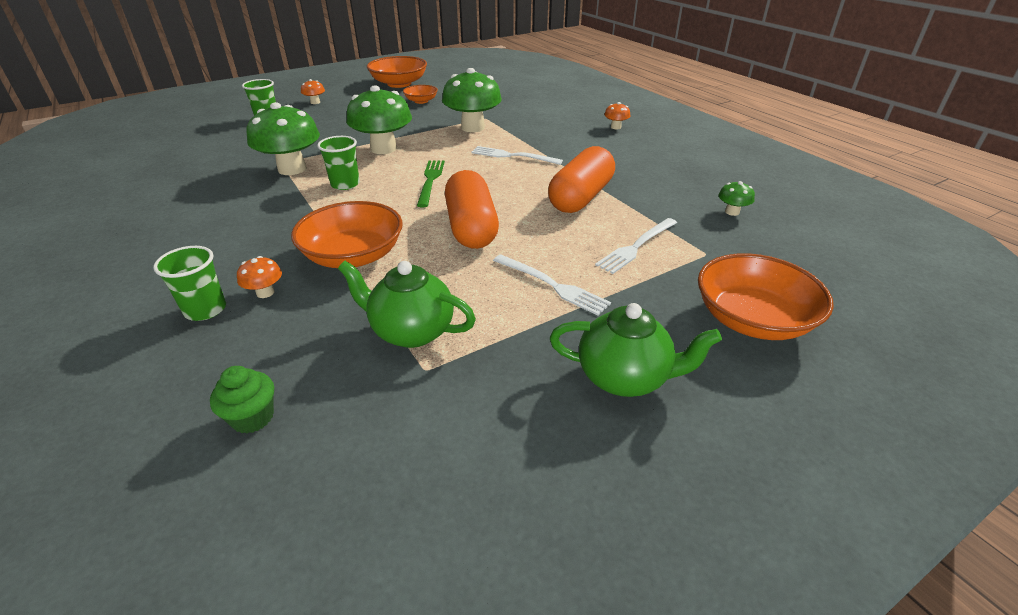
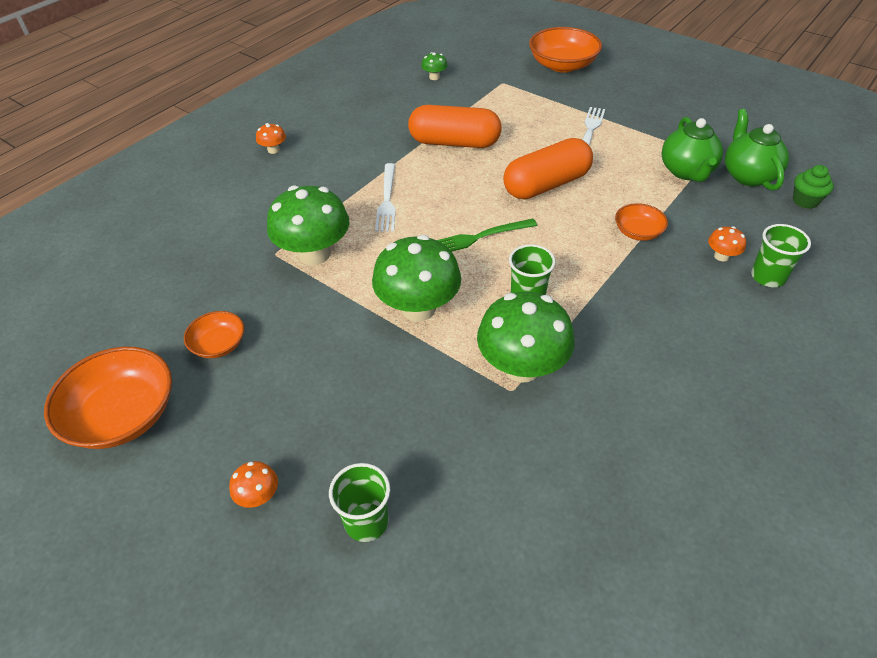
camera: 110 degrees left, 10 degrees up
orange bowl [291,201,402,268] -> orange bowl [615,203,668,241], size x0.54
green teapot [550,303,722,397] -> green teapot moved to [725,109,789,191]
white fork [595,218,677,274] -> none

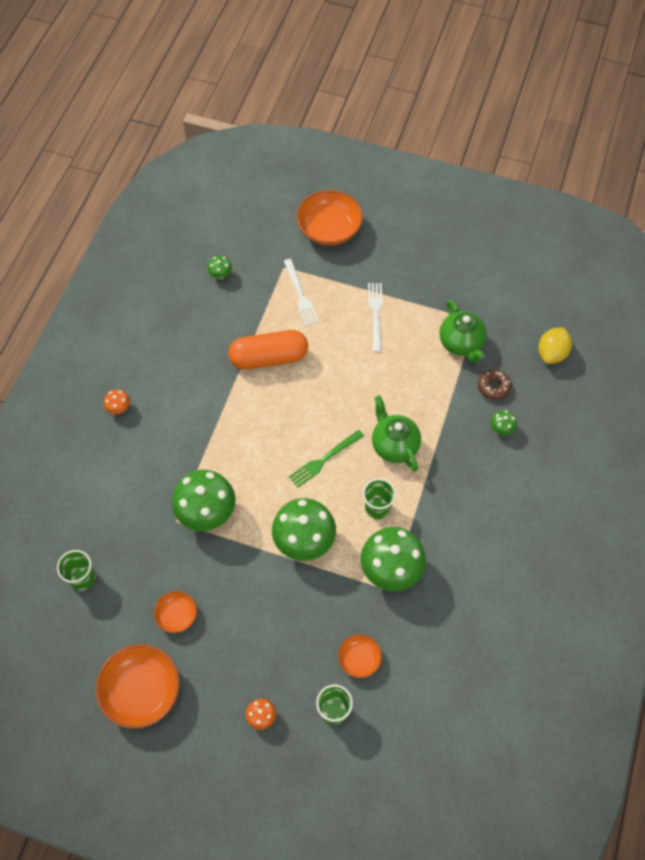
camera: 20 degrees left, 15 degrees up
white fork [375,163,396,232] -> white fork moved to [284,259,319,326]
orange capsule [503,138,593,199] -> none
orange bowl [615,203,668,241] -> orange bowl moved to [338,634,382,678]
orange mushroom [708,226,746,262] -> green mushroom [490,410,517,435]
green teapot [725,109,789,191] -> green teapot moved to [372,395,421,472]
green cup [751,224,811,287] -> green cup moved to [57,550,95,591]
green cupcake [793,165,834,209] -> yellow lemon [538,328,572,364]
none -> brown donut [478,369,512,400]

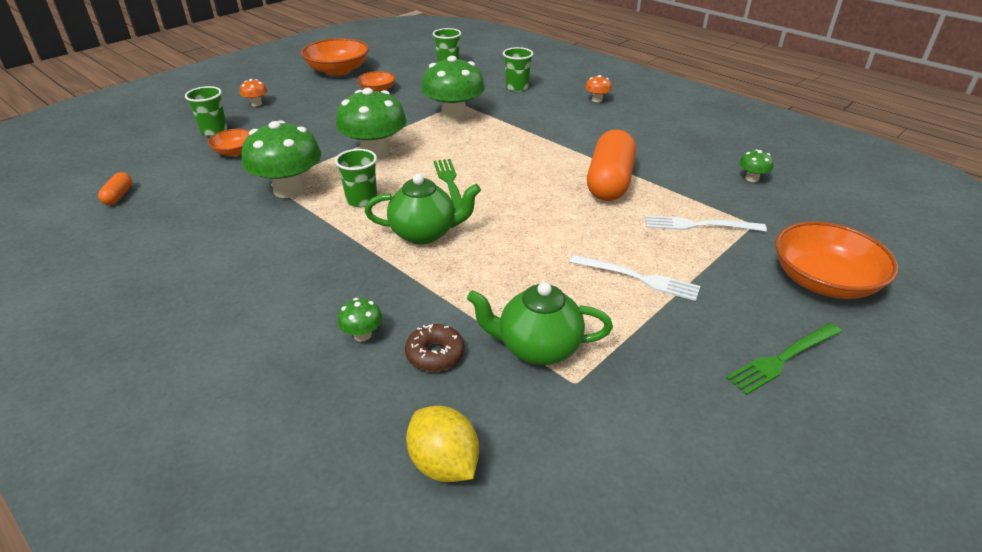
camera: 115 degrees right, 25 degrees down
none -> orange capsule [98,172,132,205]
none -> green cup [503,47,533,92]
none -> green fork [726,323,842,395]

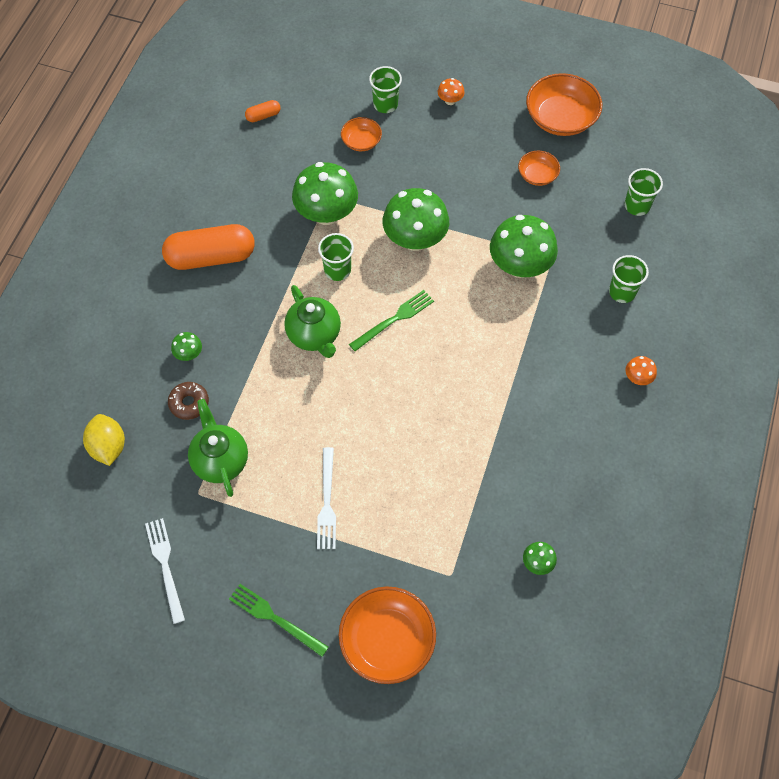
camera: 65 degrees right, 25 degrees up
yellow lemon [406,406,479,482] -> yellow lemon turned 45 degrees counterclockwise [83,414,125,466]
orange capsule [587,130,636,201] -> orange capsule moved to [162,224,255,270]
white fork [645,215,767,232] -> white fork moved to [145,518,185,624]

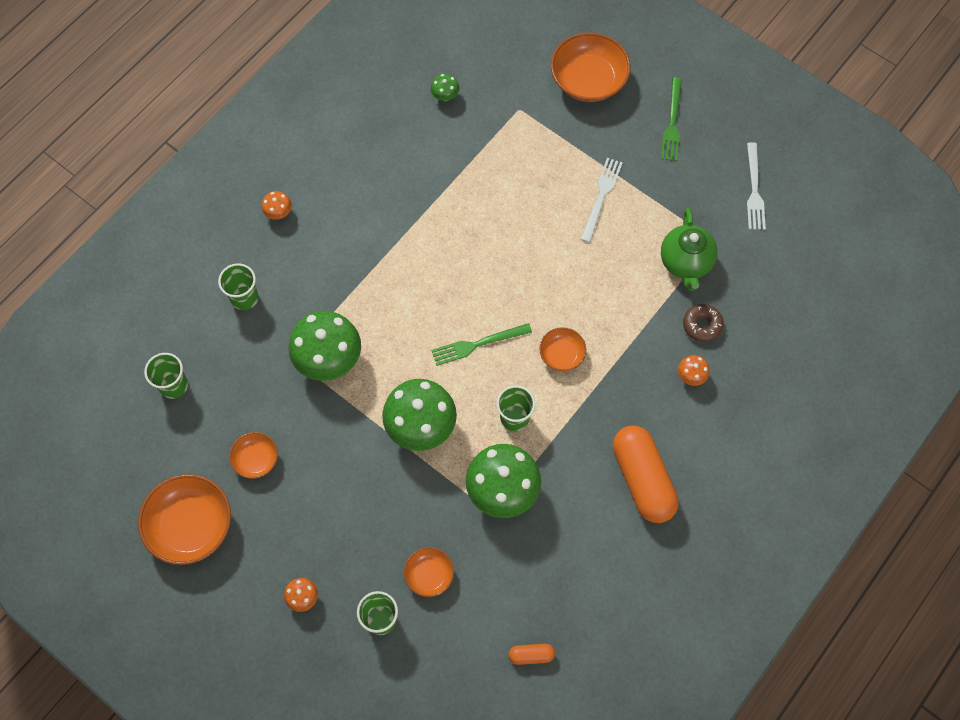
camera: 160 degrees left, 5 degrees up
yellow lemon [83,414,125,466] -> none
orange capsule [162,224,255,270] -> orange capsule turned 60 degrees clockwise [613,426,679,523]
green mushroom [171,332,202,361] -> orange mushroom [678,355,710,386]
green fork [229,584,329,657] -> green fork turned 45 degrees clockwise [661,77,682,161]
green teapot [284,285,341,358] -> orange bowl [539,327,586,371]

